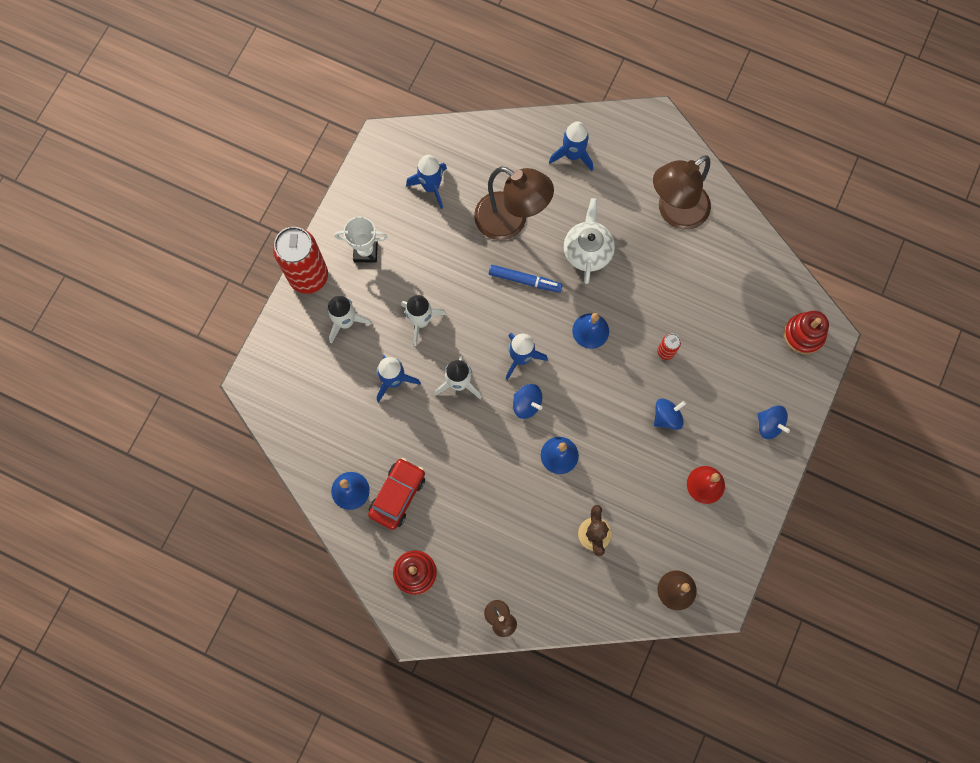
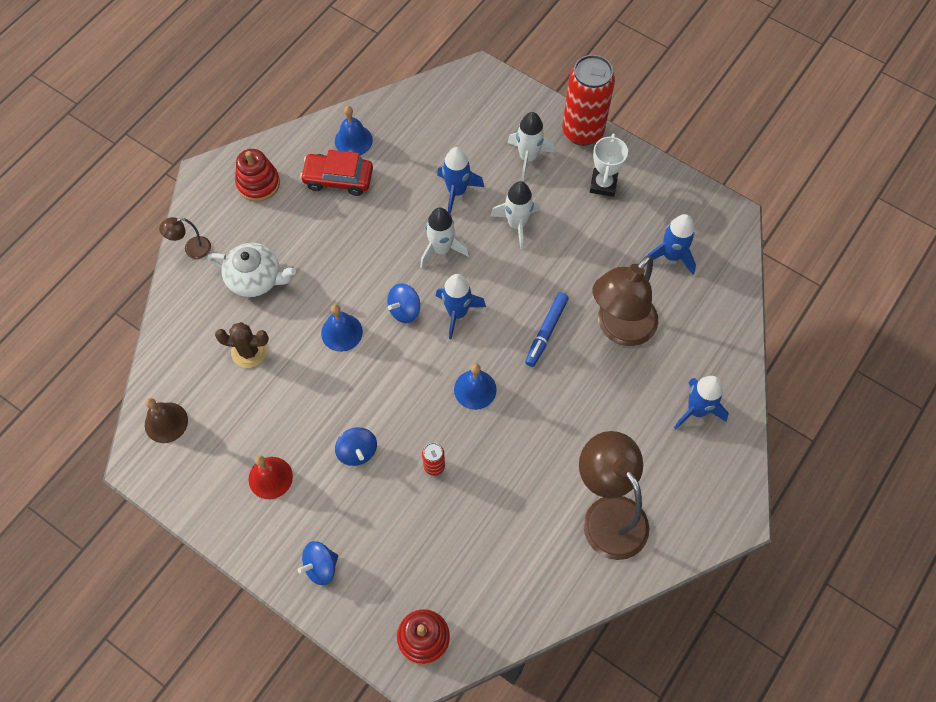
camera: 100 degrees right, 10 degrees down
red car [368,458,425,530] -> red car turned 150 degrees clockwise [300,150,373,196]
white teapot [564,198,615,284] -> white teapot moved to [207,243,296,297]

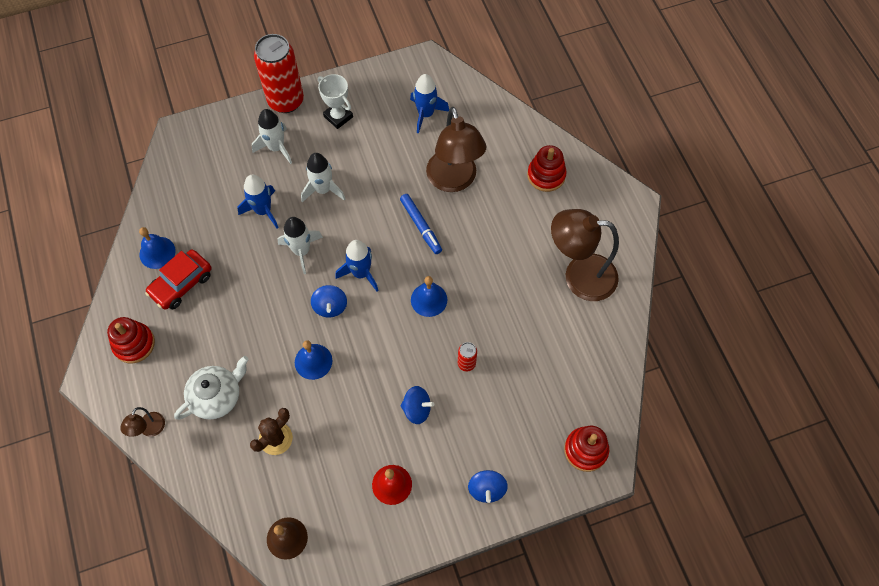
camera: 55 degrees left, 0 degrees up
blue rocket [674,376,729,430] -> red stacking toy [527,145,567,192]

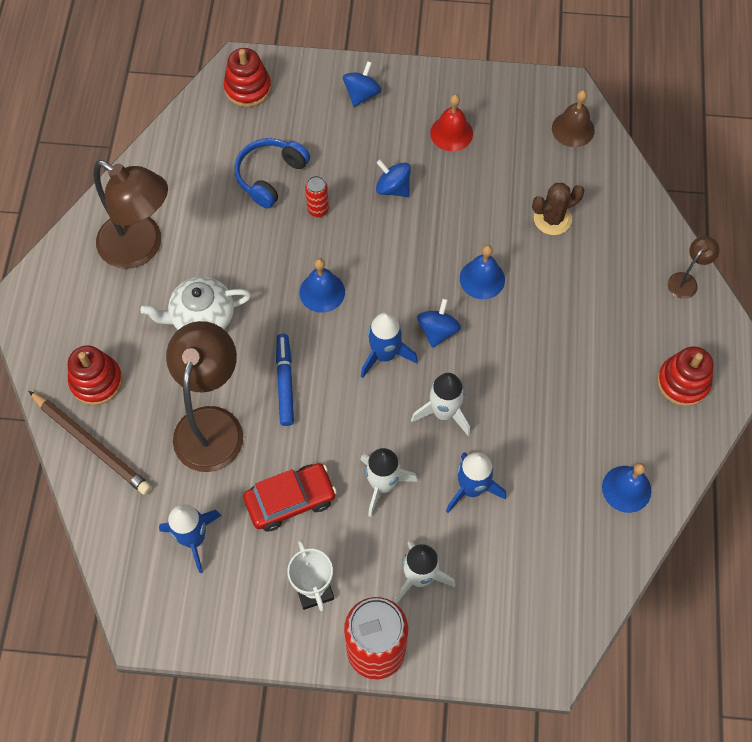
camera: 155 degrees left, 0 degrees up
red car [145,250,211,310] -> red car moved to [243,463,337,532]
white teapot [174,356,249,420] -> white teapot moved to [140,276,251,330]
none -> brown pencil [29,391,152,495]
none -> blue headphones [235,138,310,209]

